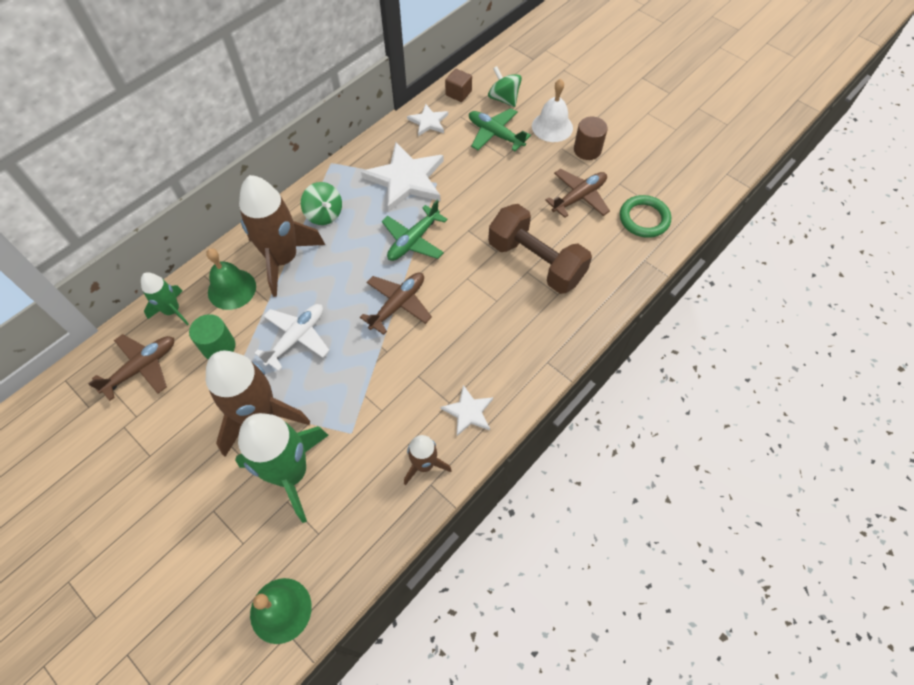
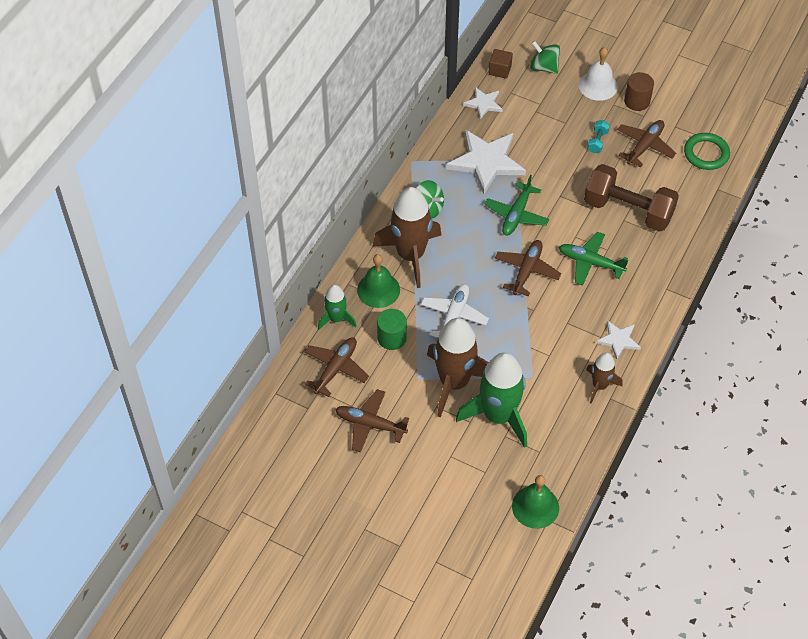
camera: 15 degrees left, 5 degrees down
green plane [469,108,531,151] -> green plane moved to [559,232,629,286]
none -> brown plane [335,389,409,453]
none -> turquoise dumbbell [587,120,610,153]

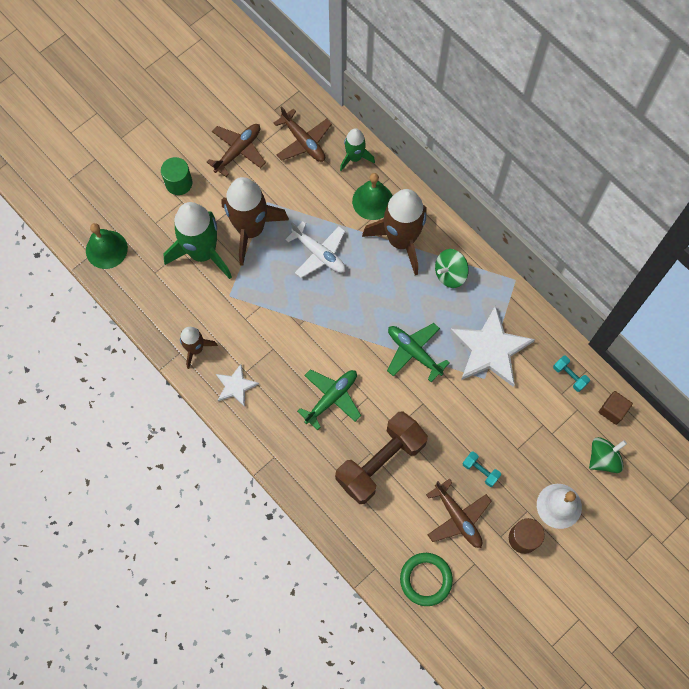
camera: 110 degrees right, 15 degrees up
green cylinder [377,309,407,350] -> green cylinder moved to [161,157,193,195]
white star [463,87,503,119] -> turquoise dumbbell [553,355,590,392]
brown plane [495,240,561,296] -> none

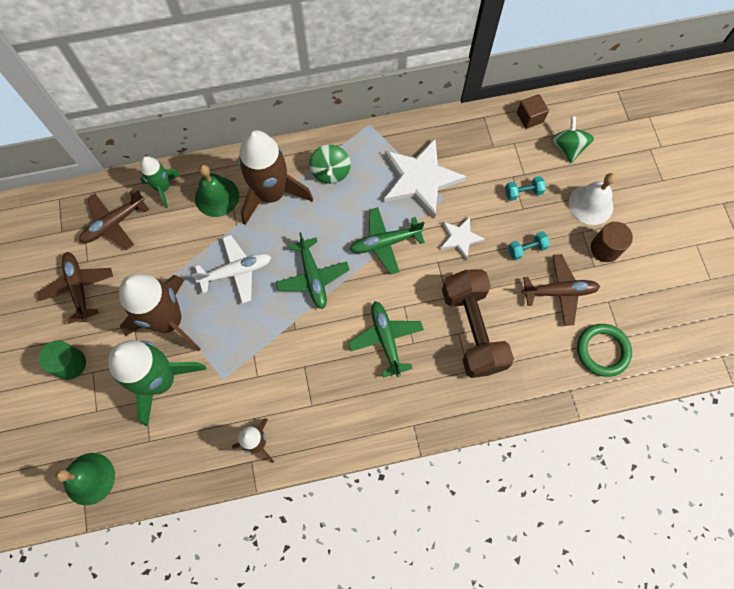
camera: 60 degrees left, 0 degrees up
white star [216,364,259,407] -> white star moved to [440,216,485,260]
brown plane [274,106,332,162] -> brown plane turned 150 degrees clockwise [79,189,149,250]
turquoise dumbbell [553,355,590,392] -> turquoise dumbbell moved to [505,176,546,201]
none -> green plane [276,232,350,309]

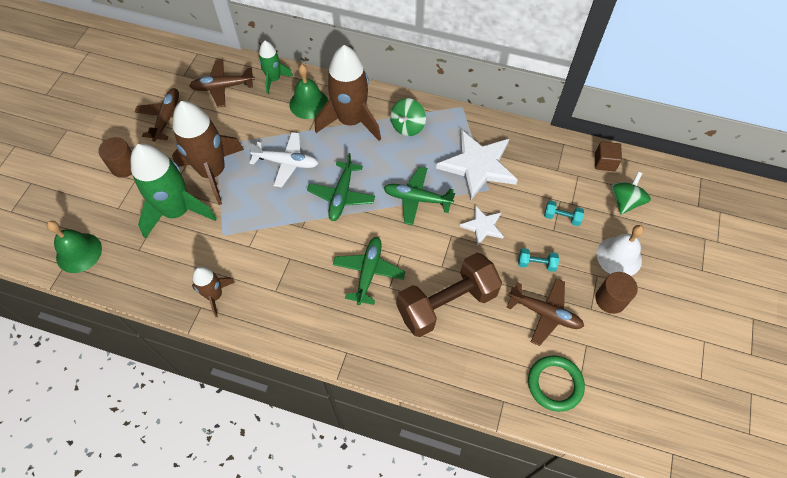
camera: 30 degrees right, 10 degrees down
green cylinder [38,340,86,380] -> brown cylinder [98,137,132,178]
brown dumbbell [442,269,514,378] -> brown dumbbell turned 45 degrees clockwise [397,253,502,337]

